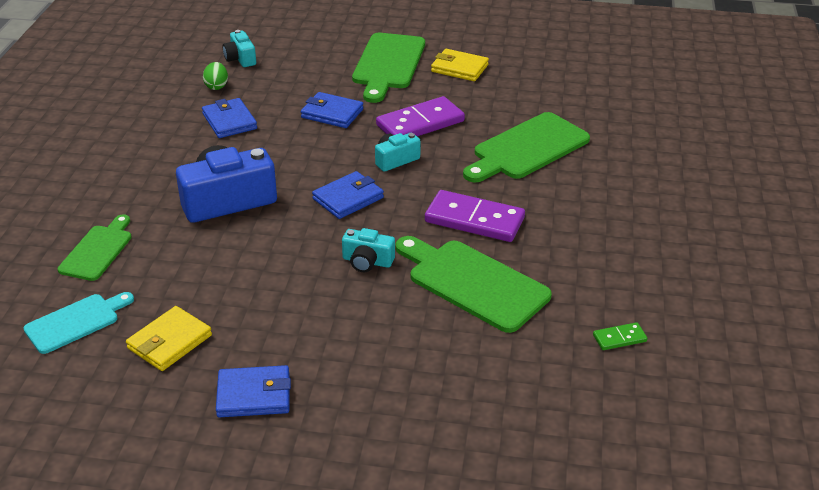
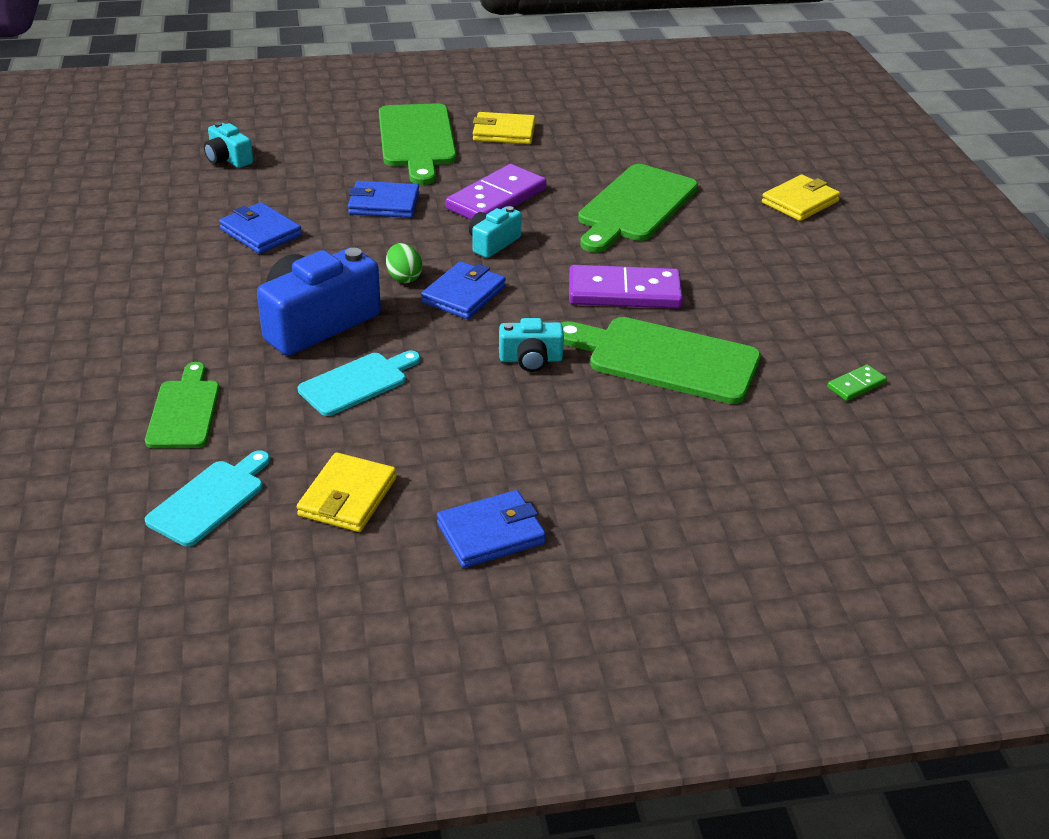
camera: 20 degrees left, 0 degrees up
green egg [203,62,228,90] -> green egg moved to [386,243,422,283]
none -> turquoise cutting board [298,351,420,416]
none -> yellow wallet [762,174,840,221]

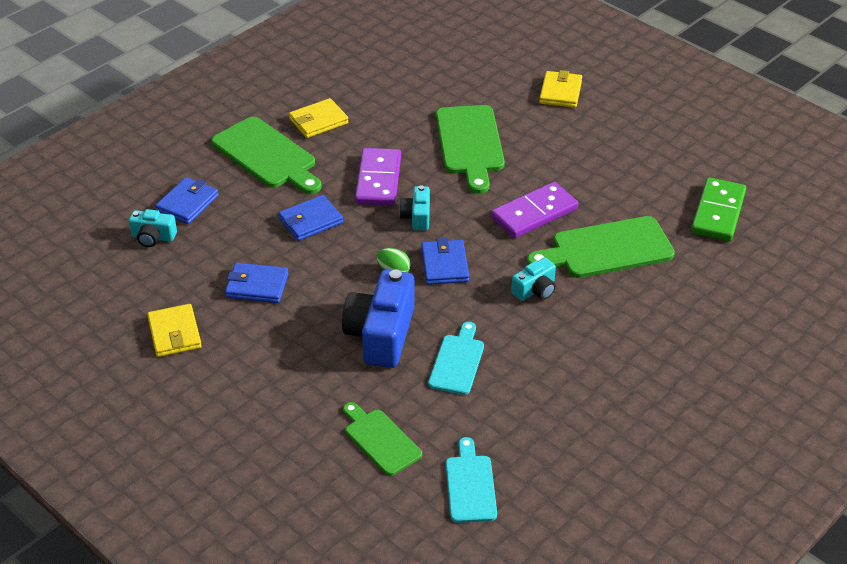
camera: 35 degrees left, 5 degrees up
yellow wallet [297,452,396,532] -> yellow wallet moved to [147,304,202,357]
blue wallet [437,490,546,568] -> blue wallet moved to [155,177,219,224]
green domino [827,365,887,401] -> green domino [691,177,746,241], size x2.14

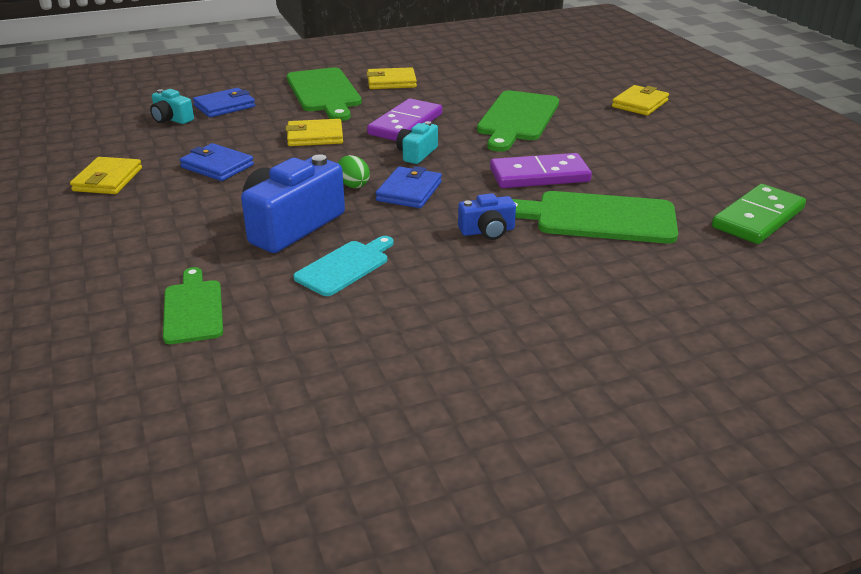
camera: 25 degrees right, 10 degrees down
blue wallet [278,195,343,241] -> yellow wallet [286,119,343,146]
turquoise cutting board [446,437,497,523] -> none
turquoise camera [511,258,556,301] -> blue camera [458,193,516,240]

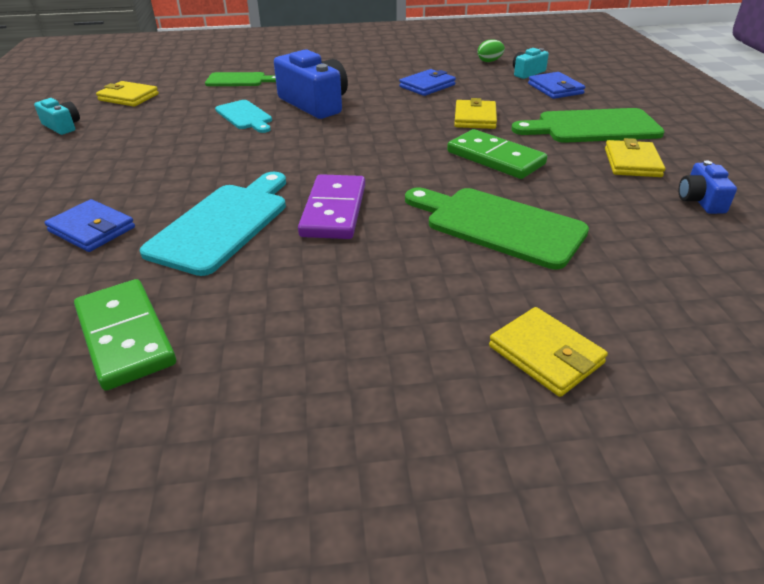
camera: 105 degrees right, 5 degrees up
yellow wallet [70,157,142,194] -> yellow wallet moved to [96,81,159,106]
green egg [338,155,370,188] -> green egg moved to [478,39,505,62]
purple domino [367,98,442,141] -> green domino [447,129,547,179]
blue wallet [376,166,442,208] -> blue wallet moved to [44,199,135,252]
turquoise camera [396,121,438,164] -> turquoise camera moved to [34,98,80,135]
blue camera [458,193,516,240] -> blue camera moved to [679,160,737,214]
green cutting board [512,191,678,243] -> turquoise cutting board [139,172,286,276]

